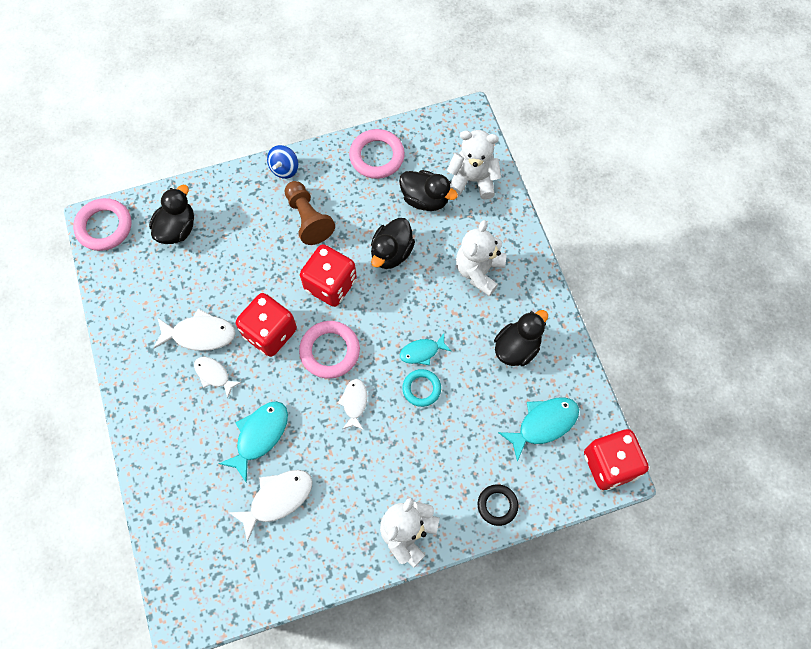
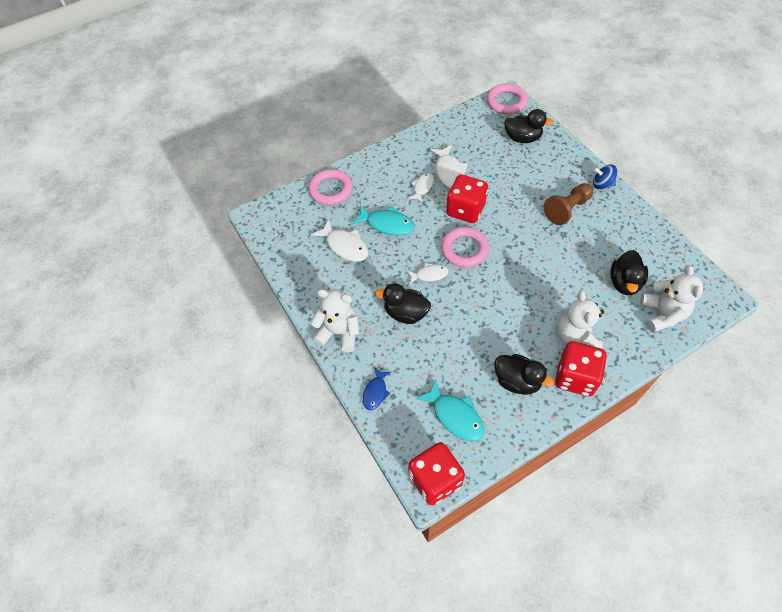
camera: 80 degrees right, 10 degrees down
red dice [300,244,357,307] -> red dice moved to [555,341,607,396]
pink ring [349,129,405,179] -> pink ring moved to [309,169,353,205]
black duck [371,218,415,269] -> black duck moved to [375,283,431,324]
turquoise fish [400,334,451,365] -> none
turquoise ring [402,369,441,407] -> none
white teddy bear [456,220,506,296] -> white teddy bear turned 105 degrees counterclockwise [557,290,604,349]
black ring [478,484,518,526] -> blue fish [363,367,391,410]

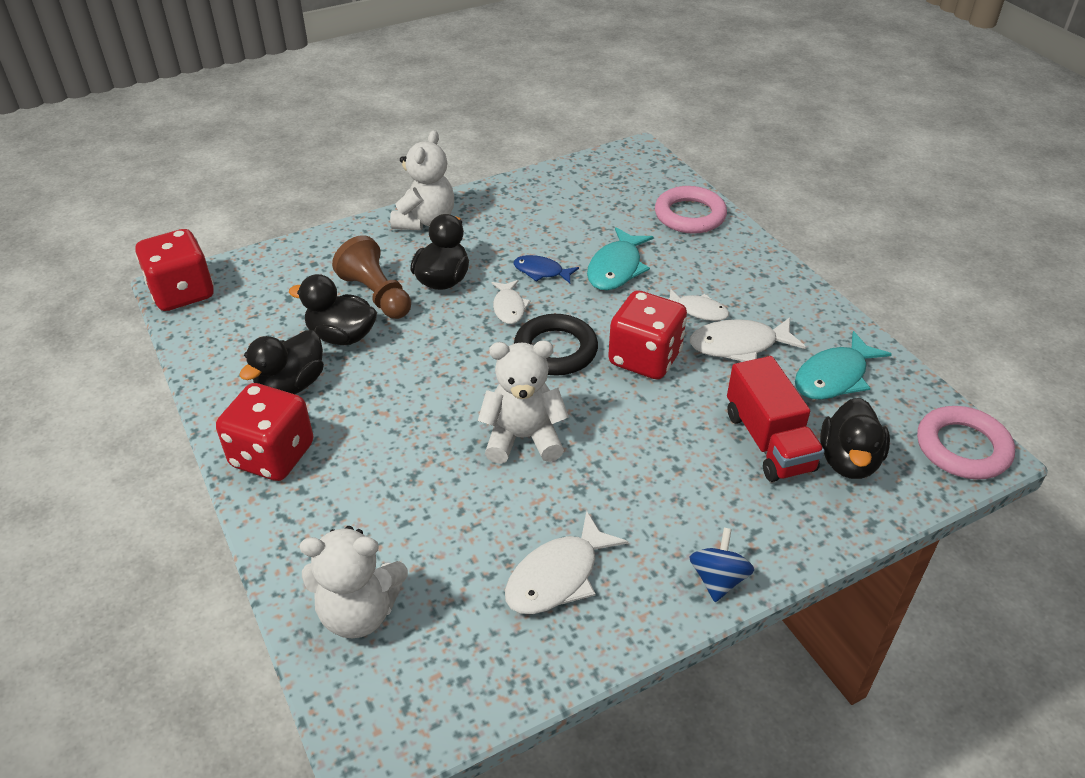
camera: 90 degrees right, 15 degrees down
white fish [311,219,368,262] -> white fish moved to [505,511,628,614]
blue fish [363,367,391,410] -> blue fish moved to [513,255,579,283]
turquoise fish [415,379,484,441] -> turquoise fish moved to [795,331,892,400]
pink ring [441,227,489,267] -> black ring [514,314,598,376]
brown pawn [544,183,593,225] -> brown pawn moved to [332,235,411,319]
white teddy bear [557,290,604,349] -> white teddy bear moved to [478,340,569,464]
black duck [610,250,648,295] -> black duck moved to [289,274,377,345]
none -> red truck [727,356,825,482]

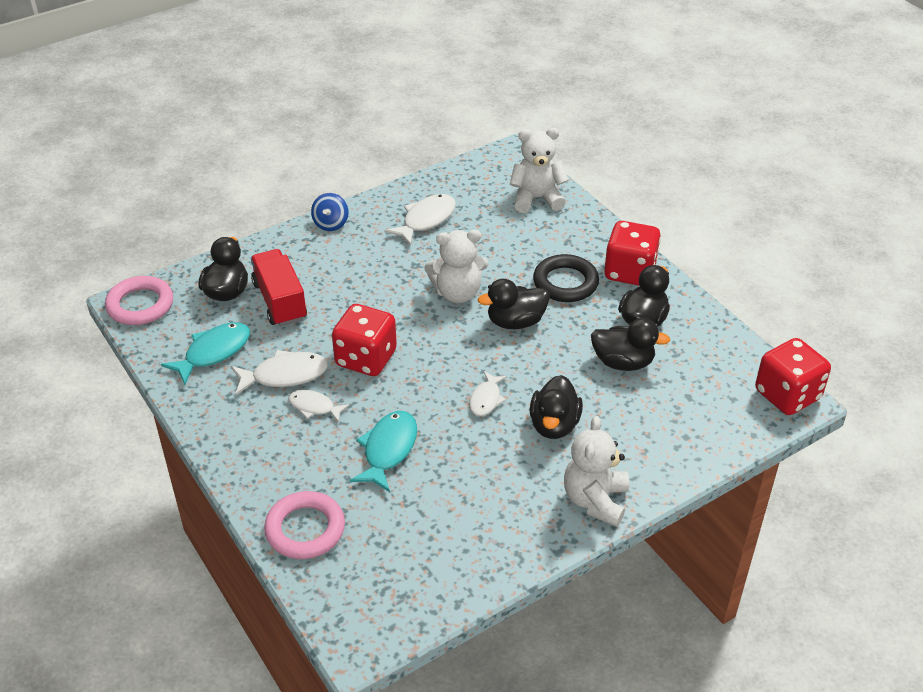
camera: 175 degrees right, 0 degrees up
brown pawn [332,235,411,319] -> none
white fish [492,280,531,324] -> white fish turned 150 degrees counterclockwise [469,371,507,416]
blue fish [513,255,579,283] -> none
black ring [514,314,598,376] -> black ring moved to [533,254,599,302]
none -> black duck [478,279,550,329]

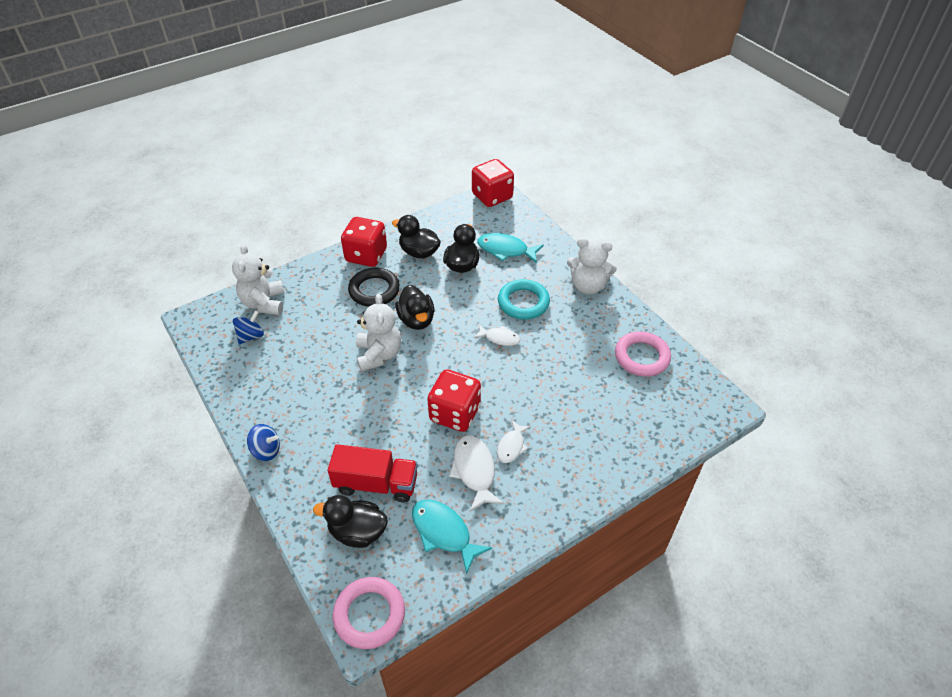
camera: 90 degrees left, 5 degrees up
red truck [251,249,307,326] -> red truck turned 150 degrees counterclockwise [327,444,418,502]
pink ring [264,491,345,559] -> pink ring moved to [615,331,671,377]
turquoise fish [350,411,417,492] -> turquoise fish moved to [477,233,544,263]
white fish [384,194,456,246] -> none
black duck [529,375,583,439] -> turquoise ring [498,279,550,320]
none -> blue spinning top [233,310,264,344]

